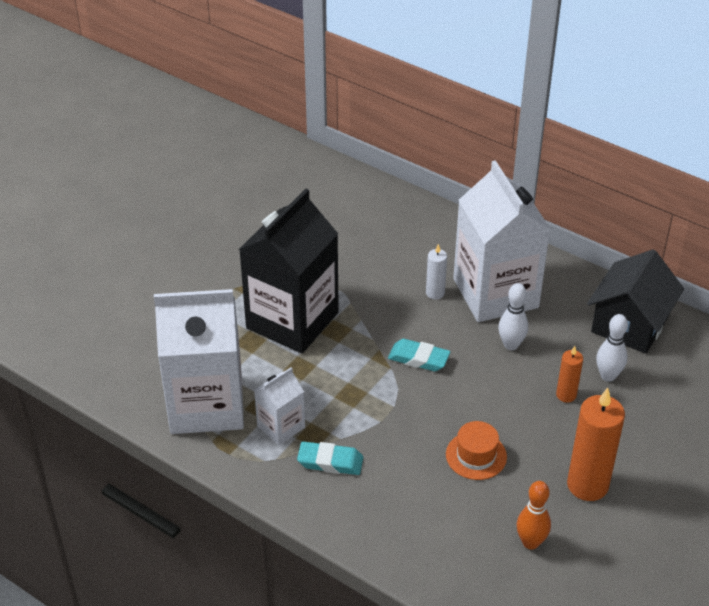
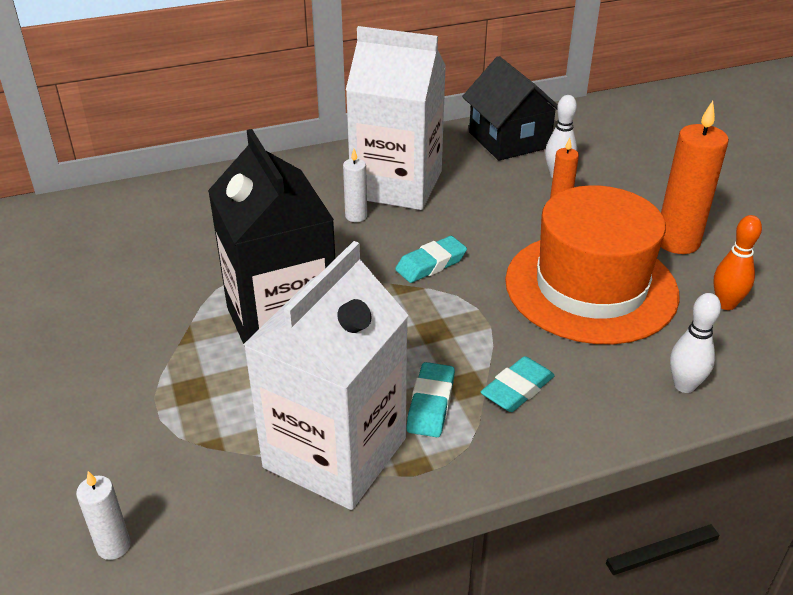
camera: 55 degrees left, 5 degrees down
white carton [254,367,305,445] -> turquoise eraser [406,362,455,437]
orange hat [446,421,507,480] -> orange hat [505,185,680,344], size x2.44
white bowling pin [498,283,528,350] -> white bowling pin moved to [670,293,721,393]
none -> white candle [76,471,131,560]

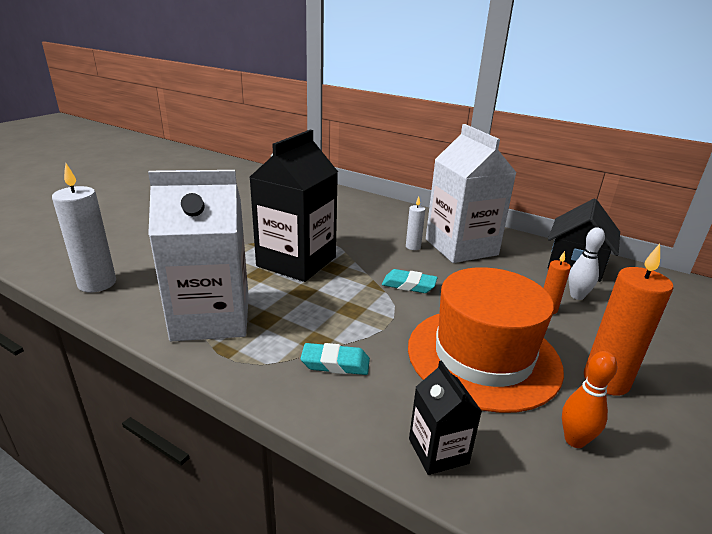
camera: 50 degrees right, 10 degrees down
white candle [76,471,131,560] -> white candle [52,164,116,292], size x1.92
turquoise eraser [406,362,455,437] -> none
white bowling pin [670,293,721,393] -> black carton [409,361,482,475]

